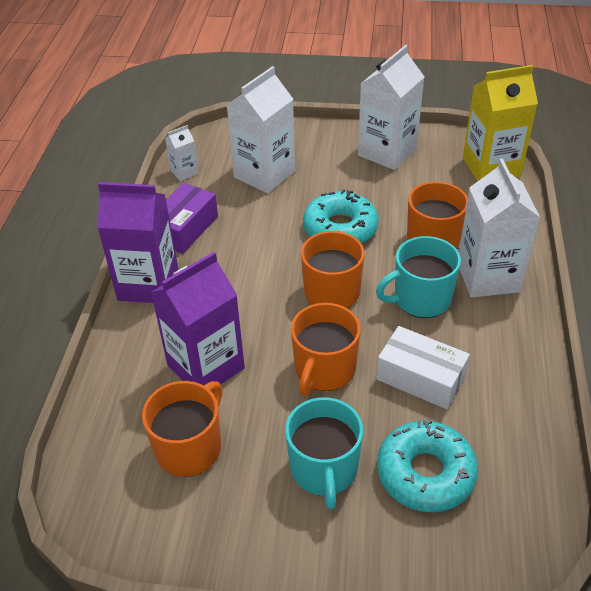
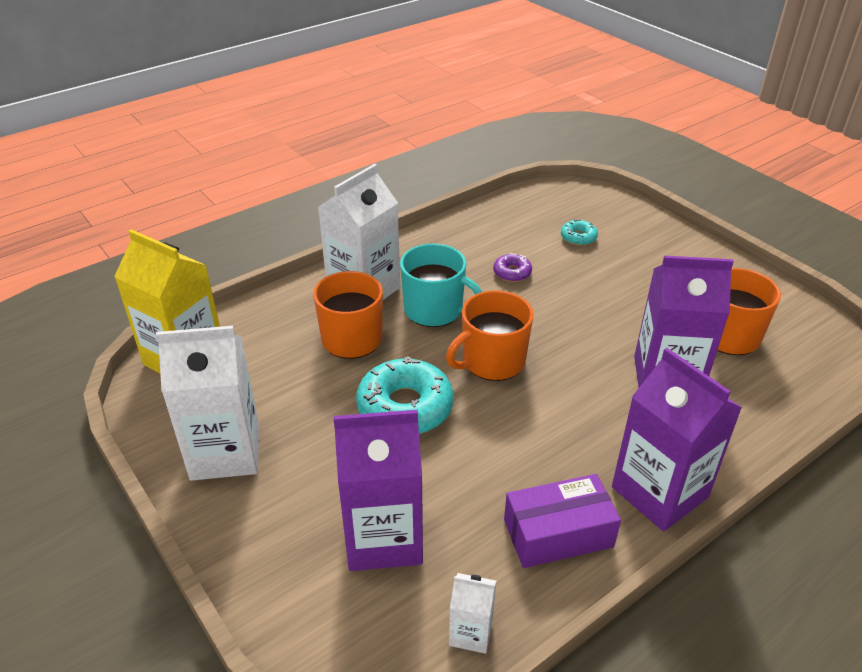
camera: 135 degrees left, 5 degrees down
white carton [226,66,295,193] -> purple carton [334,410,423,571]
turquoise mug [285,397,363,509] -> none
orange mug [291,303,361,396] -> none
white box [376,326,470,409] -> purple donut [493,253,532,282]
turquoise donut [377,420,478,512] -> turquoise donut [561,219,598,246], size x0.48

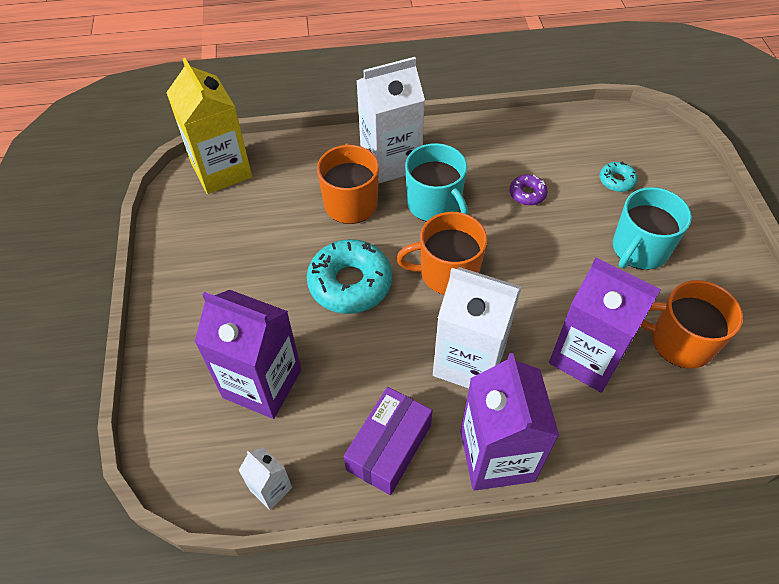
camera: 30 degrees right, 15 degrees up
white carton [156,326,260,481] -> white carton moved to [433,267,522,389]
purple box [504,474,621,568] -> purple box turned 75 degrees counterclockwise [344,387,433,495]
none -> turquoise mug [613,187,692,270]

